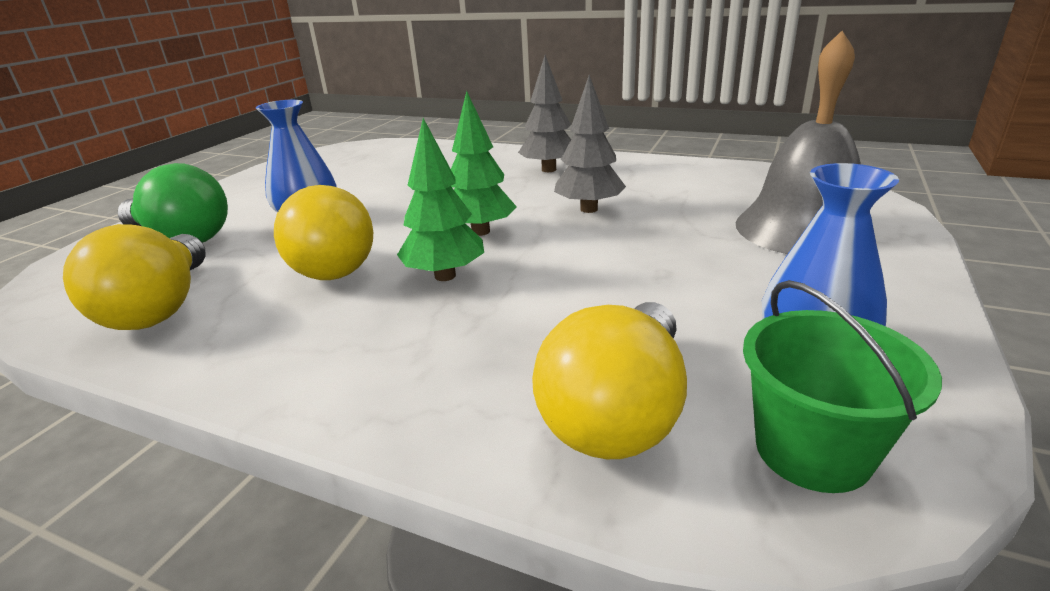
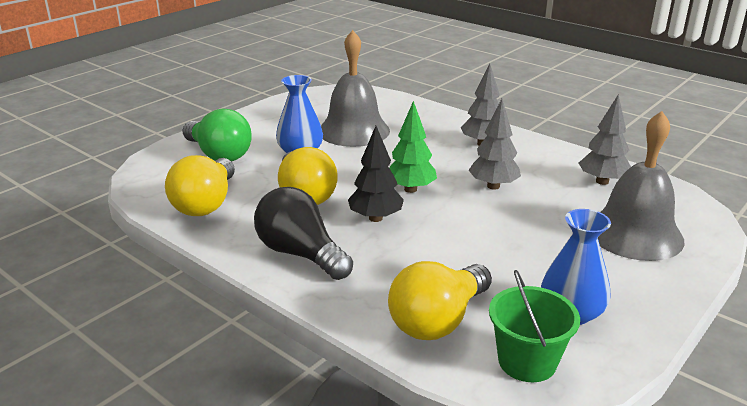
camera: 15 degrees right, 0 degrees up
green tree [397,118,484,281] -> black tree [348,126,404,222]
none -> black light bulb [254,187,353,280]
none -> grey bell [321,30,390,147]
none -> grey tree [579,94,631,185]

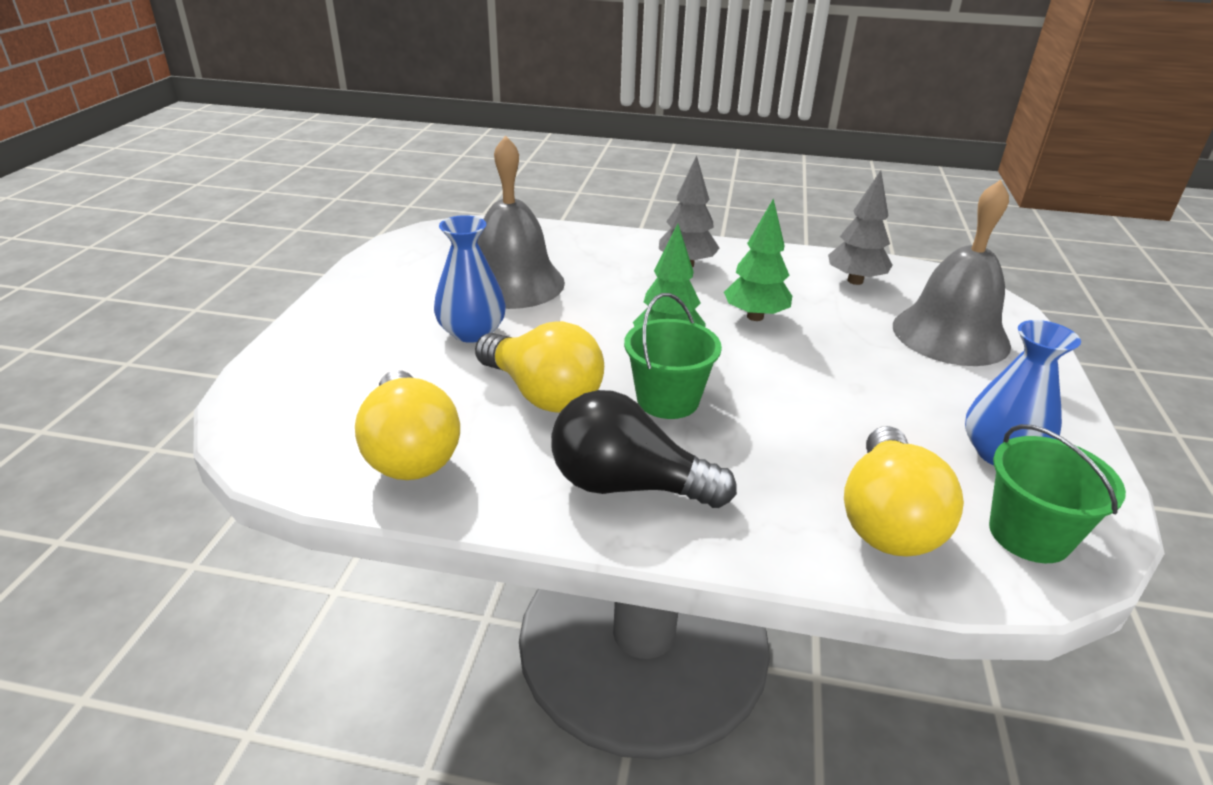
camera: 30 degrees left, 5 degrees up
green light bulb [183,109,252,162] -> none
black tree [348,126,404,222] -> green bucket [624,293,722,419]
grey tree [468,99,521,190] -> green tree [724,199,792,321]

